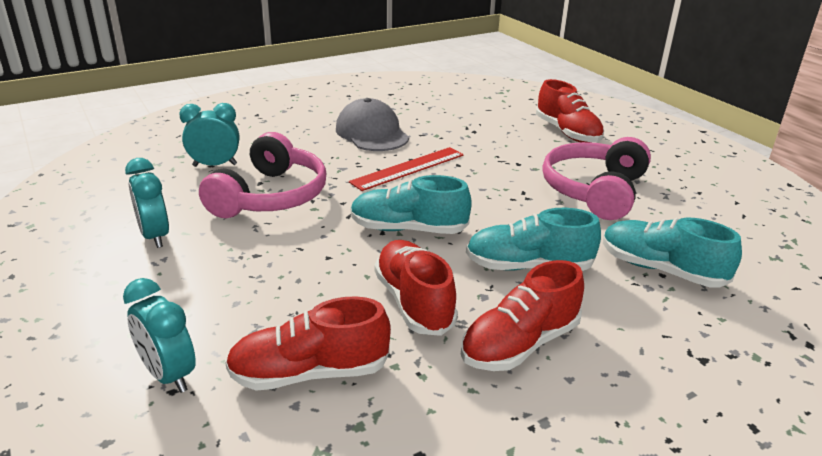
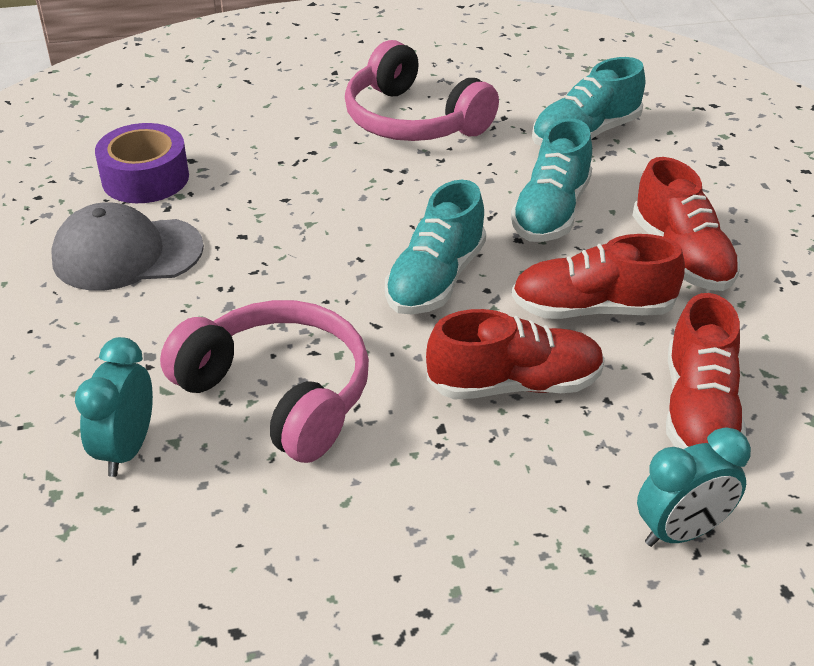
camera: 70 degrees left, 10 degrees up
turquoise clock [125,158,169,248] -> none
red ruler [349,147,464,191] -> none
red shoe [536,79,604,143] -> red shoe moved to [426,309,605,400]
none -> purple tape [95,123,189,203]

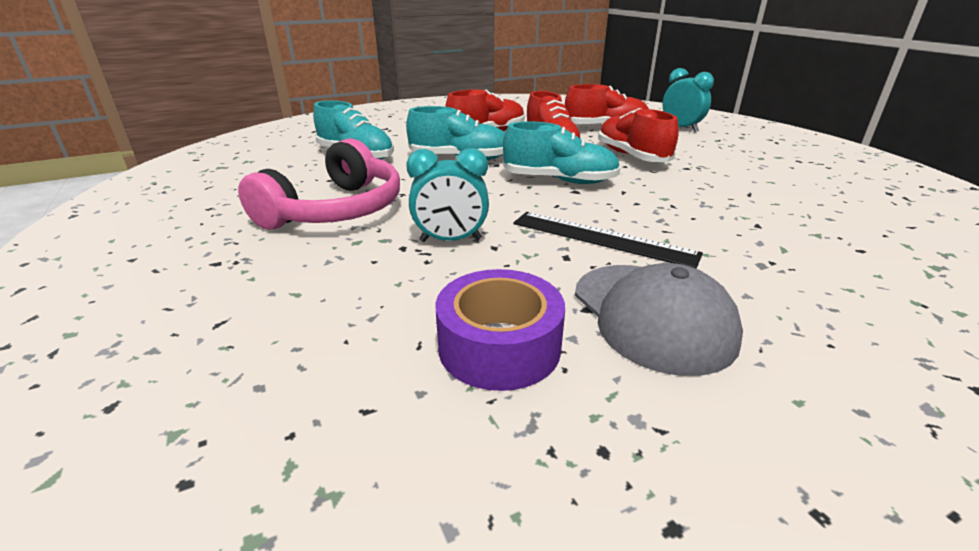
camera: 105 degrees left, 10 degrees down
turquoise clock [75,337,153,477] -> turquoise clock moved to [406,148,489,242]
pink headphones [160,300,369,463] -> none
none -> black ruler [513,212,703,269]

